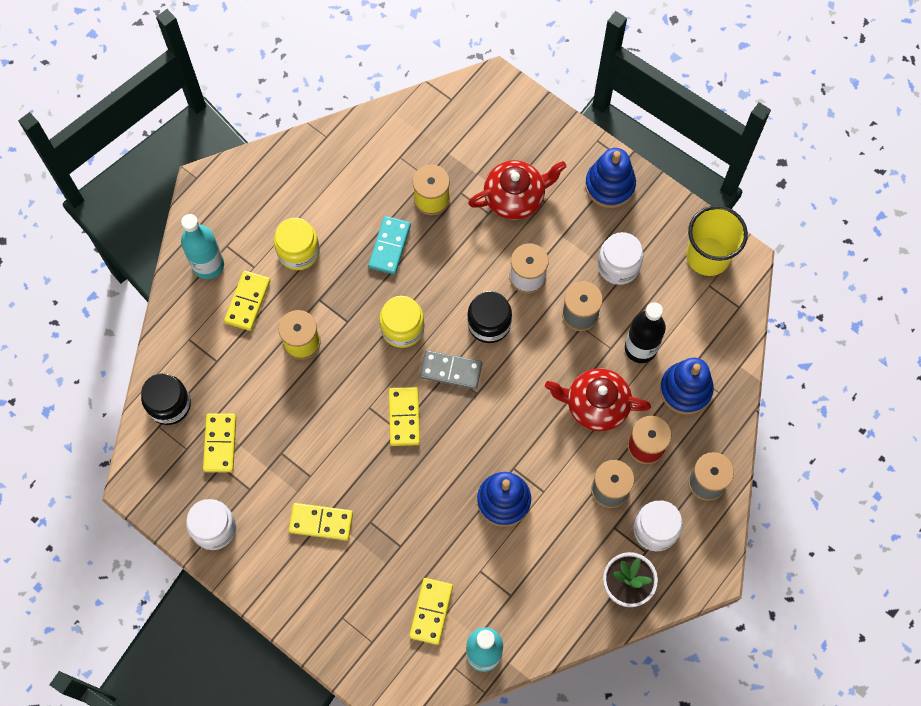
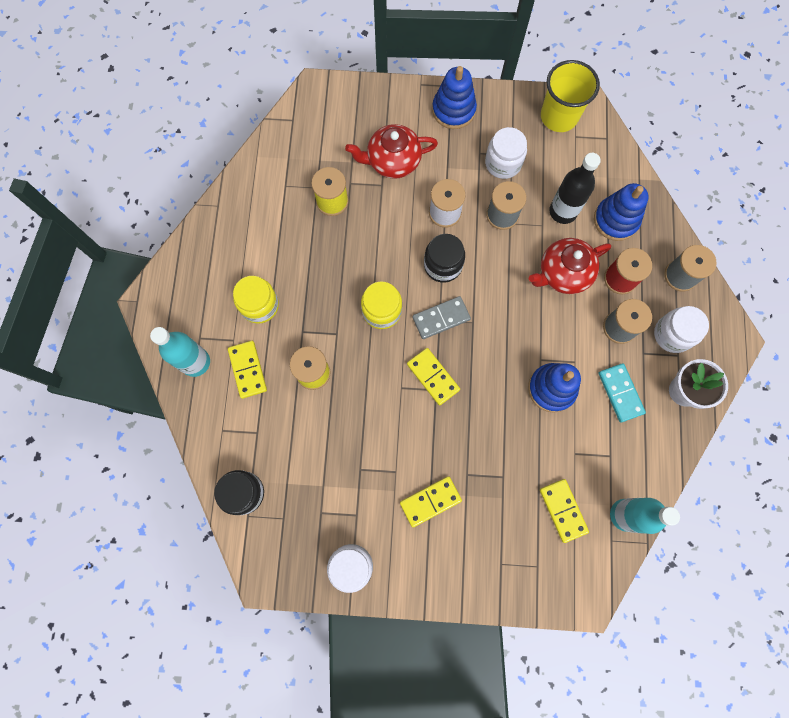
camera: 35 degrees left, 5 degrees up
yellow domino [203,413,236,472] -> none
turquoise domino [368,216,411,275] -> turquoise domino moved to [598,363,646,422]
red teapot [468,160,567,220] -> red teapot turned 135 degrees counterclockwise [345,124,438,179]

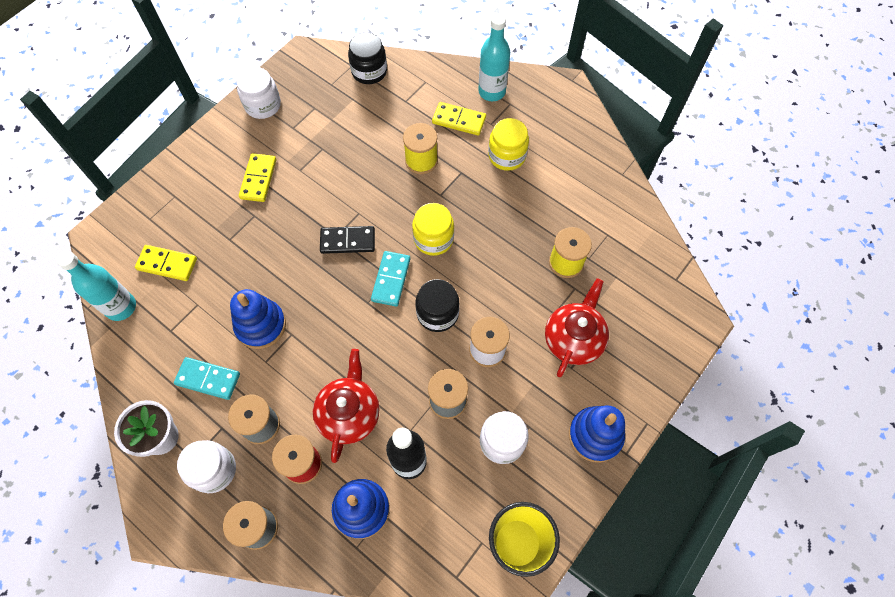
camera: 125 degrees right, 10 degrees down
yellow domino [407,348,460,405] -> black domino [320,226,375,254]
grey domino [413,296,471,339] -> turquoise domino [371,251,410,307]

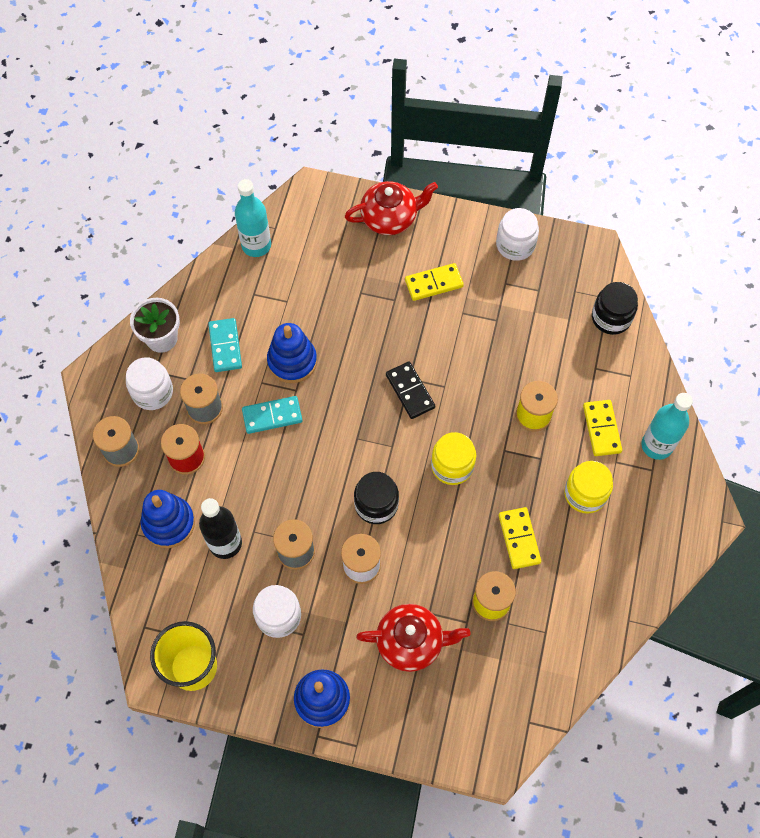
camera: 65 degrees right, 0 degrees up
yellow domino [135,245,197,281] -> yellow domino moved to [498,507,541,569]
red teapot [313,349,380,463] -> red teapot moved to [345,181,438,235]
turquoise domino [371,251,410,307] -> turquoise domino moved to [242,396,303,434]

